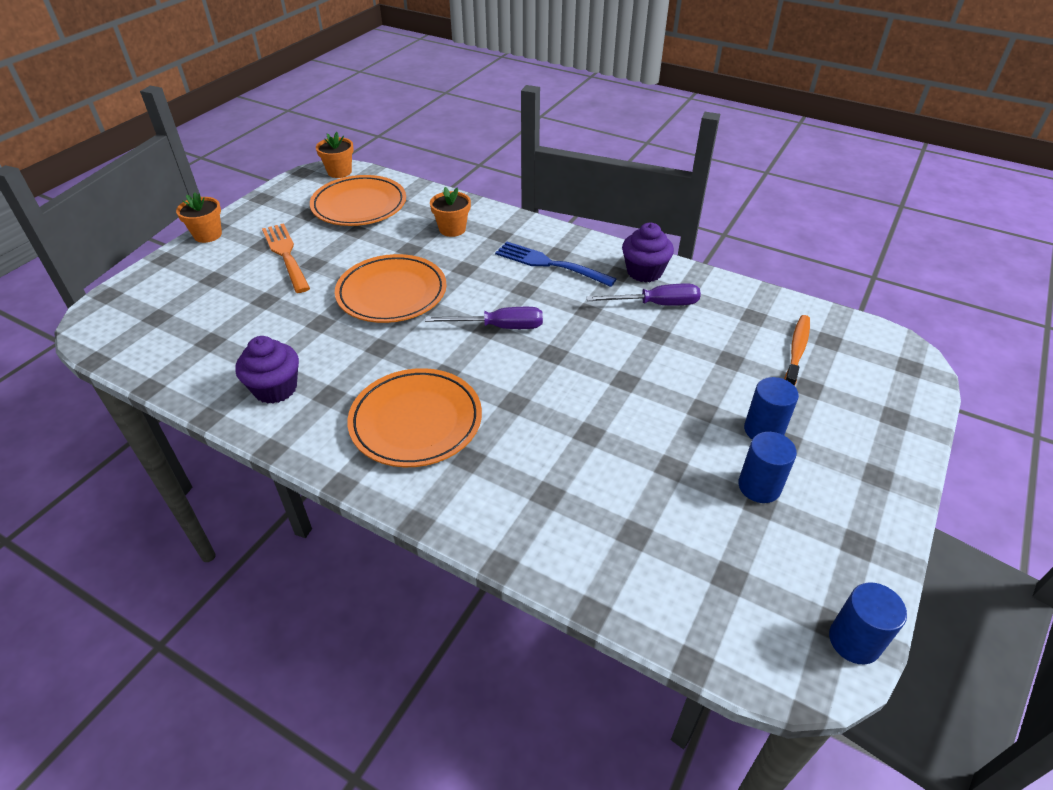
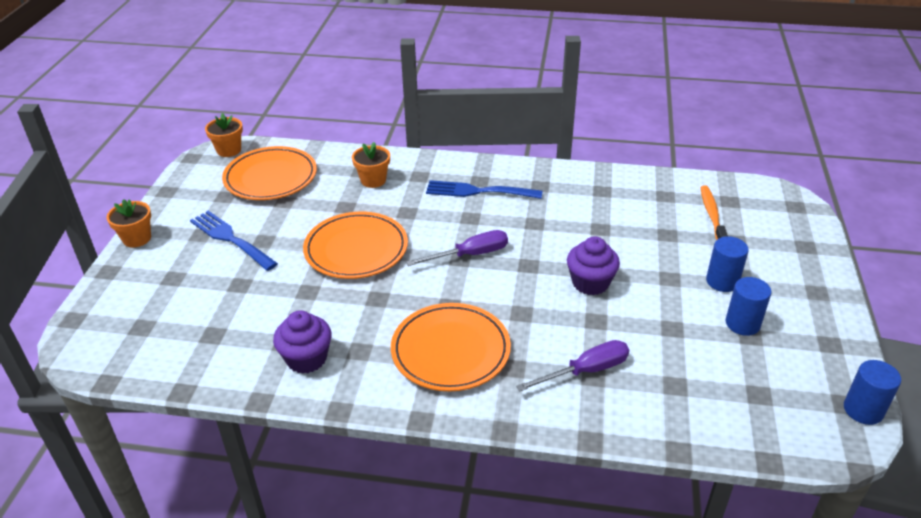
camera: 20 degrees left, 5 degrees down
orange fork [262,223,310,293] -> blue fork [190,211,278,271]
purple screwdriver [586,284,701,305] -> purple screwdriver moved to [516,340,629,392]
purple cupcake [622,223,674,283] -> purple cupcake moved to [567,236,620,295]

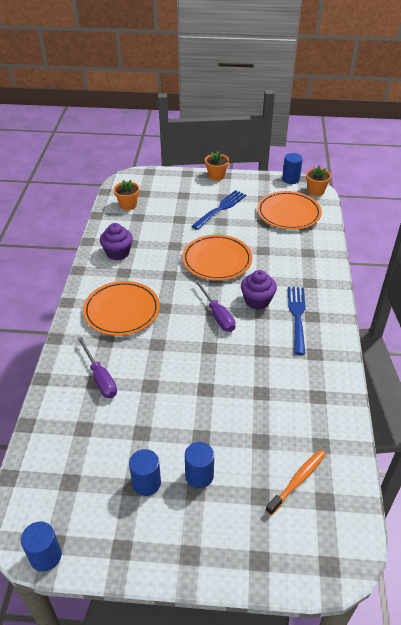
camera: 85 degrees right, 5 degrees up
orange flower pot [352,142,390,188] -> orange flower pot moved to [114,180,140,210]
purple cupcake [567,236,620,295] -> purple cupcake moved to [241,270,277,310]
orange toothbrush [700,185,728,240] -> orange toothbrush turned 45 degrees counterclockwise [265,450,326,515]
none -> blue cylinder [282,153,303,184]

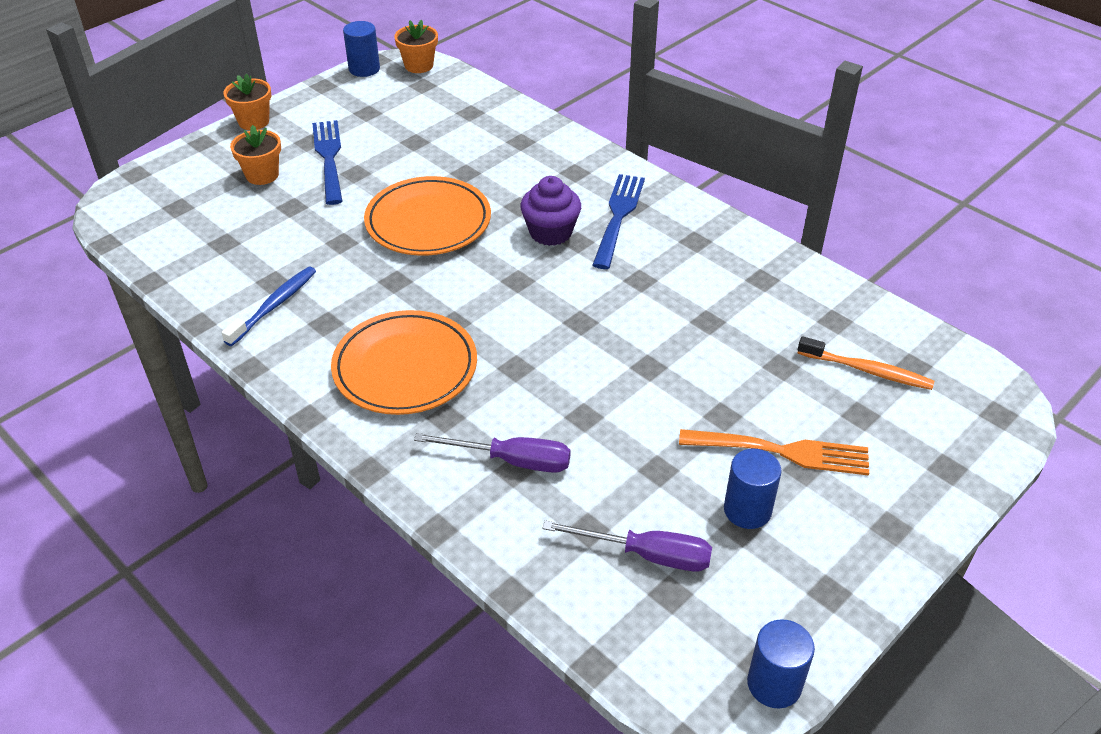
camera: 50 degrees left, 0 degrees up
purple cupcake [100,223,133,260] -> blue toothbrush [222,266,316,346]
orange flower pot [114,180,140,210] -> orange flower pot moved to [230,125,281,185]
blue cylinder [185,442,214,488] -> orange fork [679,429,869,476]
purple screwdriver [194,280,236,332] -> purple screwdriver moved to [542,520,712,572]
orange plate [257,191,322,230] -> none
orange toothbrush [265,450,326,515] -> orange toothbrush turned 120 degrees clockwise [797,336,934,390]
blue fork [288,287,306,355] -> blue fork turned 60 degrees clockwise [593,174,645,269]

